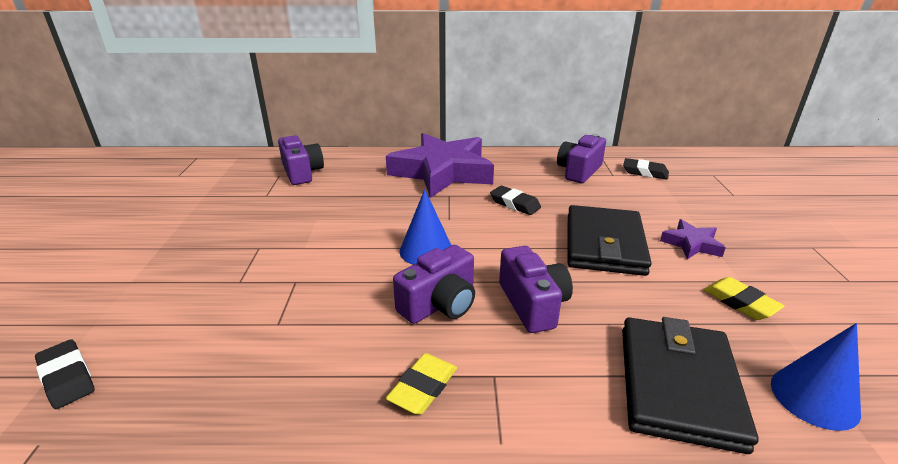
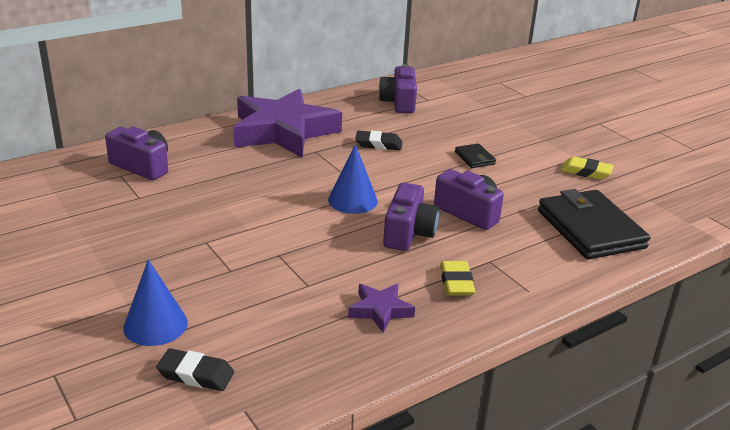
camera: 35 degrees left, 0 degrees up
black wallet [568,205,652,276] -> black wallet [455,143,496,168], size x0.45
black eraser [623,158,669,179] -> none
purple star [660,219,726,259] -> purple star moved to [348,283,415,333]
blue cone [771,323,861,431] -> blue cone moved to [123,260,188,346]

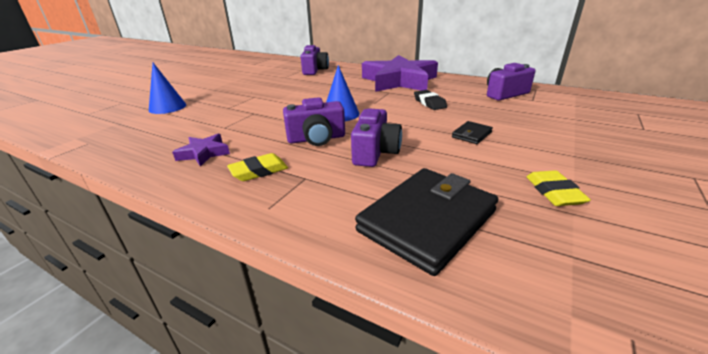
camera: 65 degrees right, 0 degrees up
black eraser [156,348,234,391] -> none

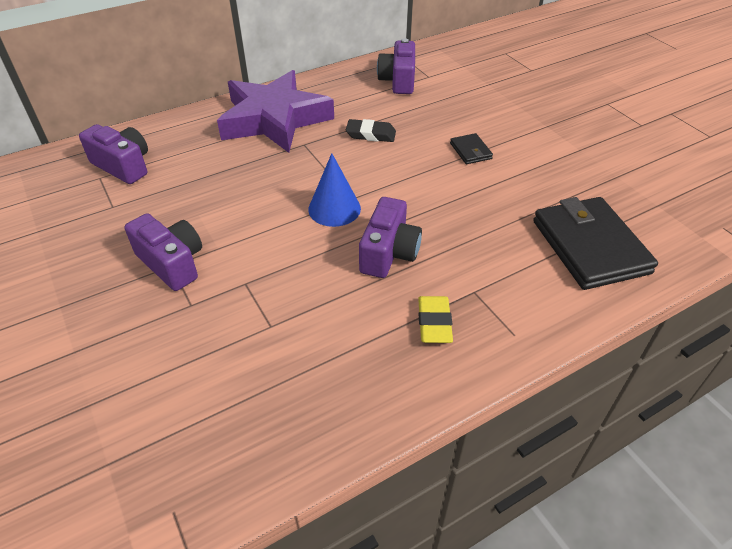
camera: 60 degrees left, 15 degrees up
blue cone [149,63,186,114] -> none
purple star [172,134,230,167] -> none
purple camera [351,108,402,167] -> purple camera moved to [124,213,202,291]
yellow eraser [526,170,591,206] -> none

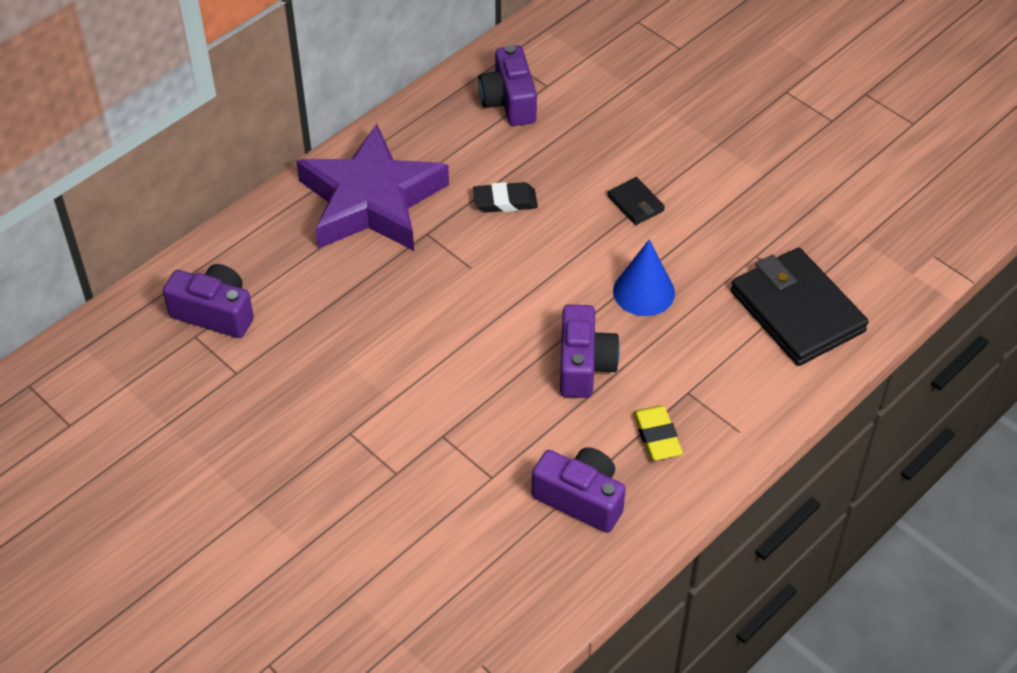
camera: 15 degrees left, 5 degrees up
purple camera [124,213,202,291] -> purple camera moved to [532,447,626,533]
blue cone [308,153,361,227] -> blue cone moved to [613,239,675,316]

